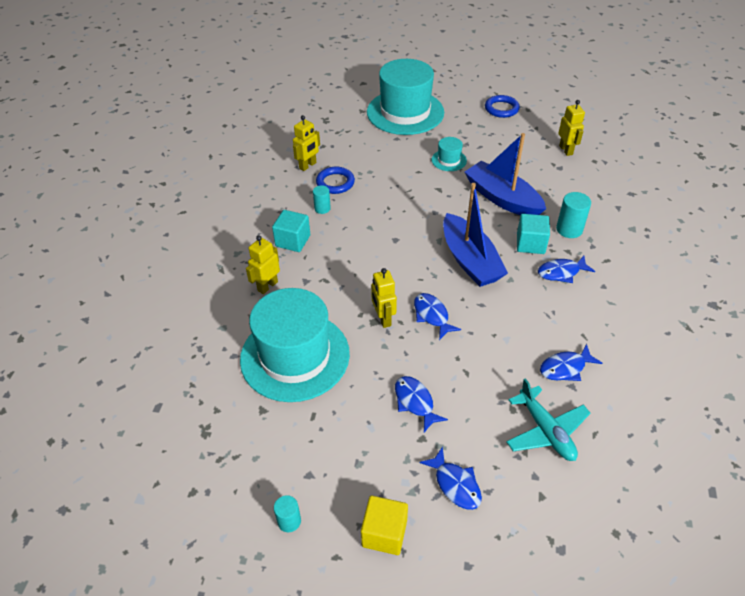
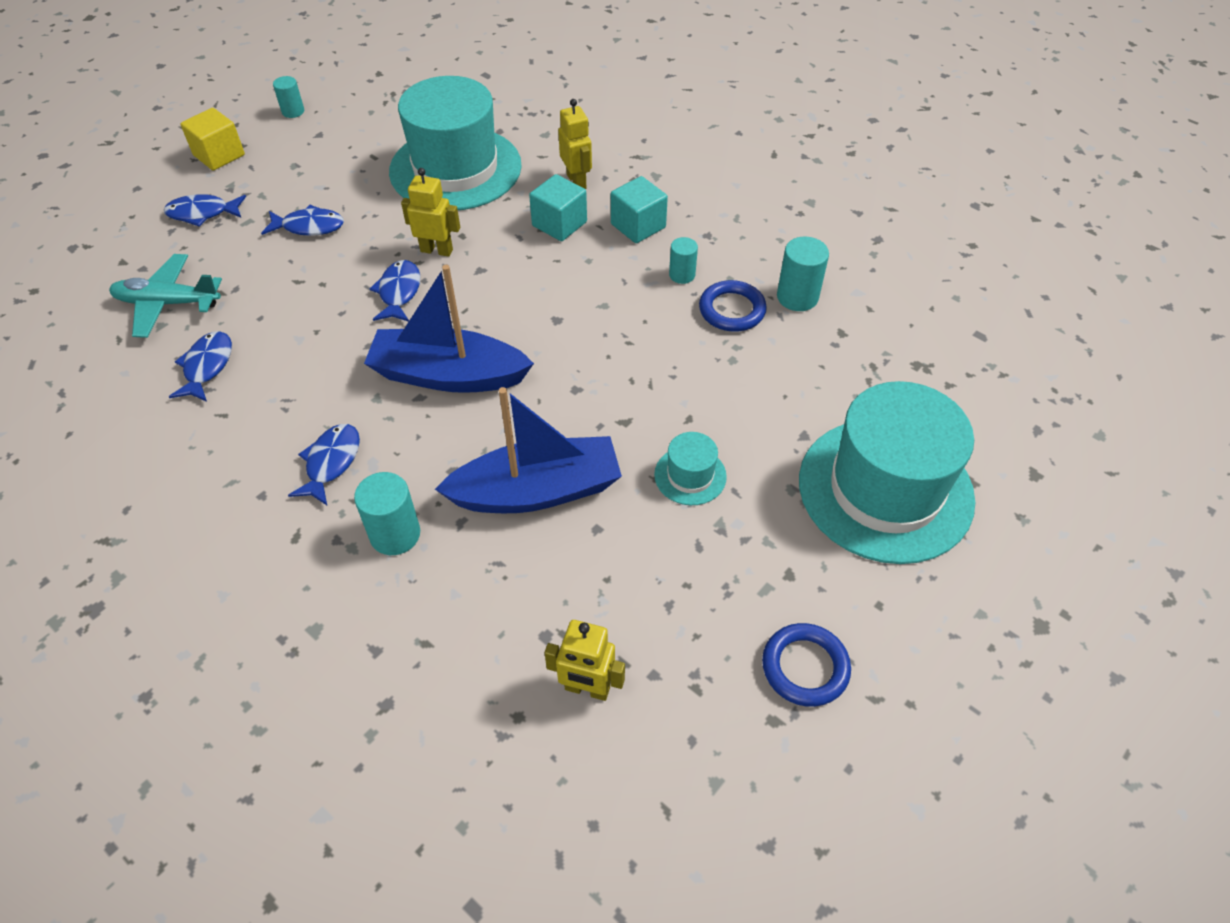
camera: 120 degrees right, 5 degrees up
yellow robot [293,115,320,171] -> turquoise cylinder [777,237,829,311]
blue fish [414,293,461,340] -> blue fish turned 90 degrees counterclockwise [370,260,421,322]
turquoise cube [517,214,550,254] -> turquoise cube moved to [529,174,587,241]

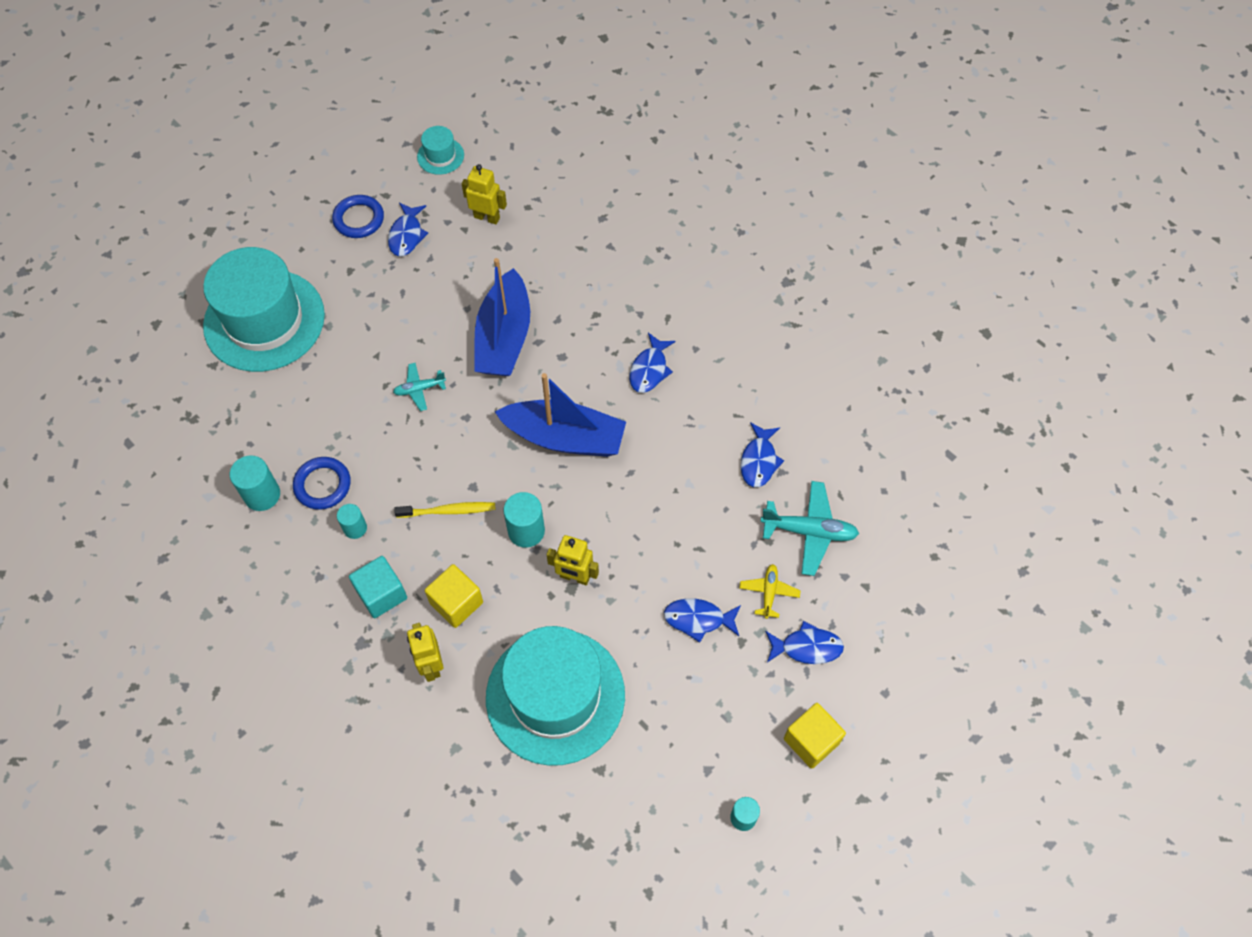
camera: 175 degrees left, 10 degrees up
turquoise cylinder [354,472,420,555] -> turquoise cylinder moved to [503,492,545,548]
blue fish [370,260,421,322] -> blue fish moved to [388,203,428,256]
blue boat [435,387,622,513] -> blue boat turned 75 degrees counterclockwise [474,258,530,376]
turquoise cube [529,174,587,241] -> yellow cube [425,564,483,628]
turquoise hat [654,432,727,505] -> turquoise hat moved to [417,126,464,175]
none -> turquoise plane [393,363,446,411]
none -> yellow toothbrush [394,502,495,518]
none -> yellow plane [739,564,800,619]

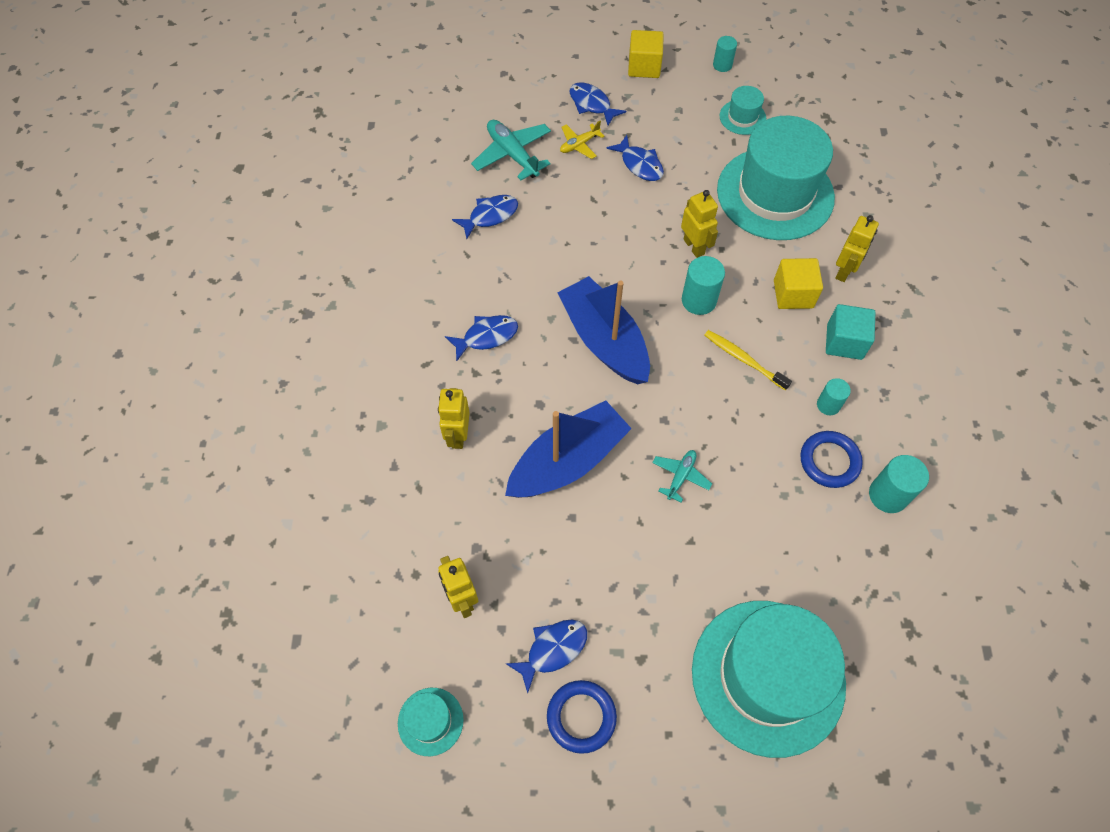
camera: 135 degrees left, 0 degrees up
turquoise plane [393,363,446,411] -> turquoise plane turned 90 degrees counterclockwise [652,450,712,502]
none -> yellow robot [438,388,470,449]
none -> turquoise hat [720,86,766,135]

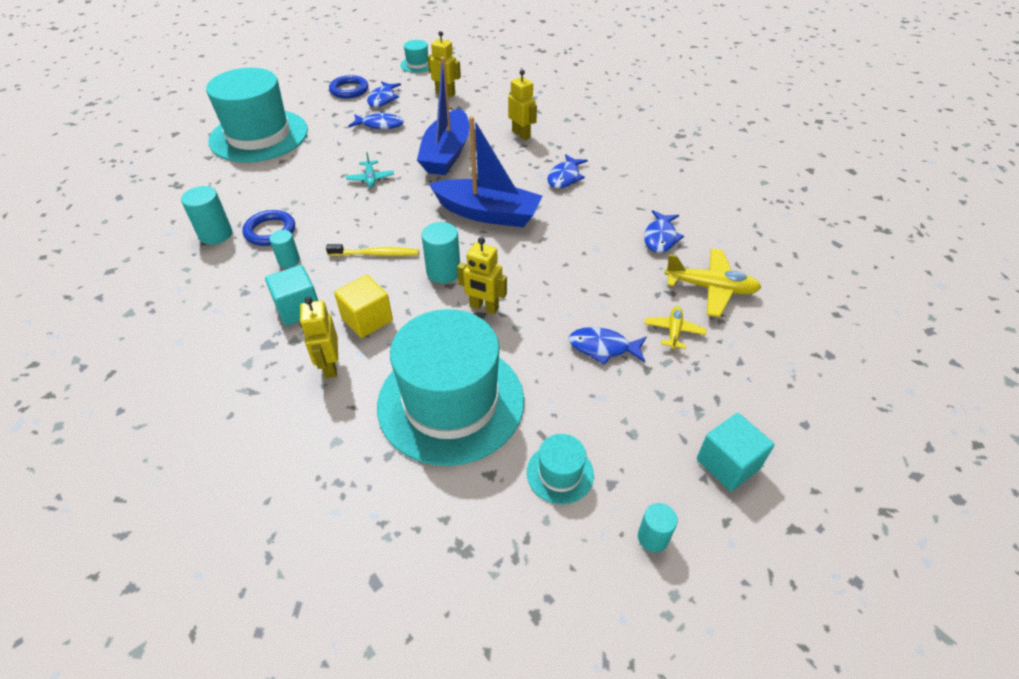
camera: 140 degrees right, 15 degrees down
turquoise plane [471,120,551,180] -> yellow plane [664,249,761,317]
blue fish [569,82,626,125] -> blue fish moved to [349,112,404,129]
yellow cube [628,30,664,78] -> turquoise cube [697,413,774,491]

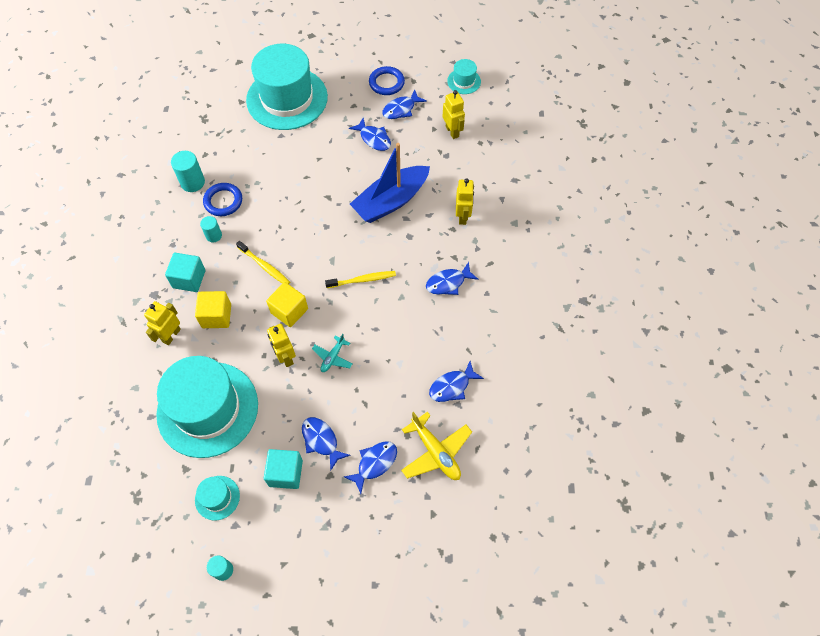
camera: 40 degrees right, 15 degrees up
turquoise plane [346,152,394,188] -> turquoise plane moved to [312,334,352,372]
turquoise cylinder [422,222,460,283] -> yellow cube [266,282,308,327]
blue boat [429,116,543,227] -> yellow toothbrush [325,271,396,288]
yellow plane [645,306,706,350] -> blue fish [344,441,397,494]
turquoise cube [697,413,774,491] -> turquoise cube moved to [264,449,303,489]

